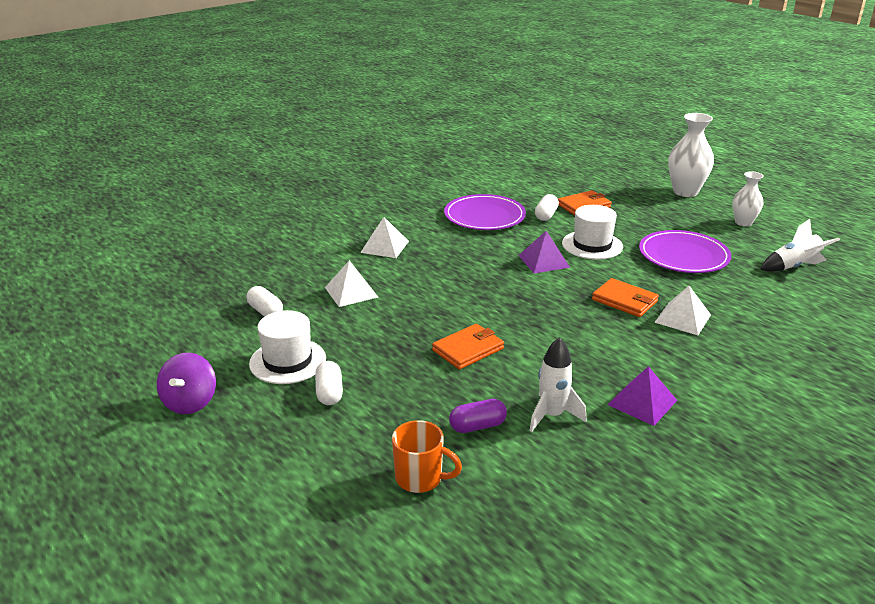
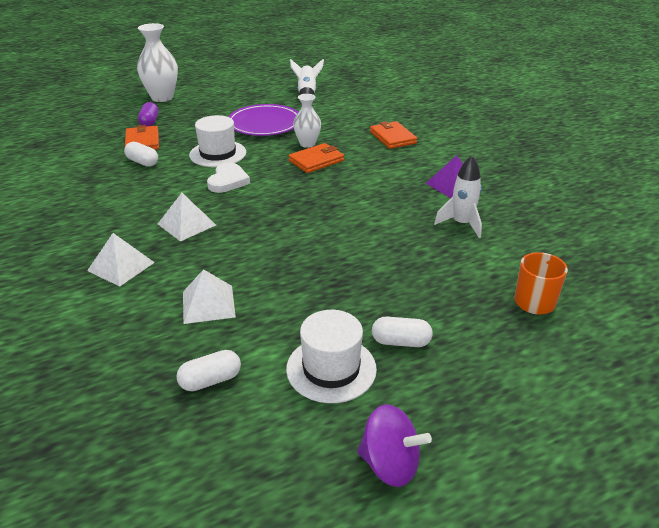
camera: 75 degrees left, 5 degrees up
orange wallet [432,324,504,370] -> orange wallet moved to [370,121,417,149]
purple plate [444,194,526,230] -> none
purple capsule [449,399,507,433] -> purple capsule moved to [138,102,158,126]
purple pyramid [518,231,570,273] -> white heart [207,163,250,193]
white pyramid [654,286,711,335] -> white pyramid moved to [158,193,216,241]
white vase [733,171,764,227] -> white vase moved to [293,94,321,148]

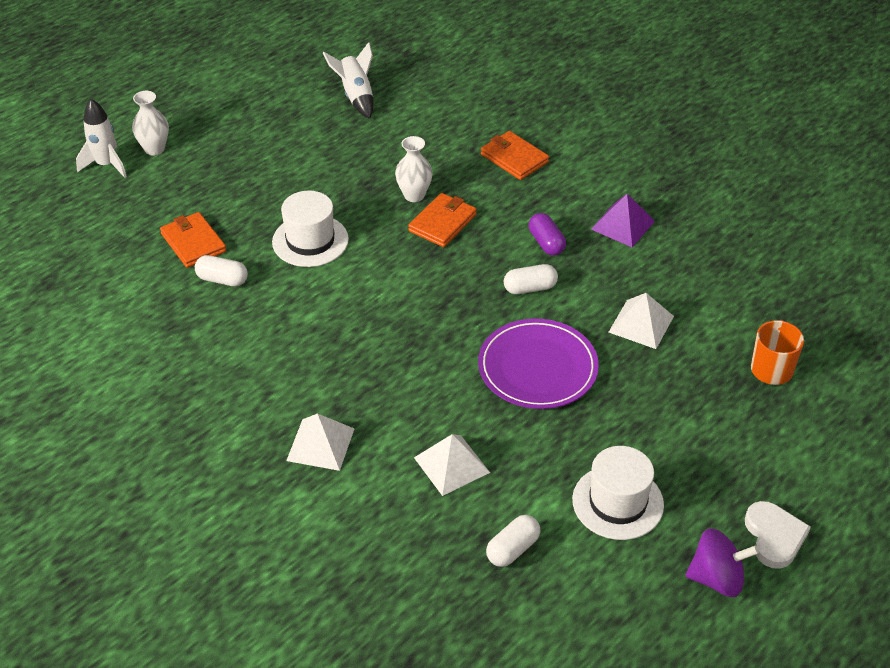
camera: 20 degrees left, 10 degrees up
white vase [137,23,178,102] -> white vase [132,91,169,156], size x0.62
purple capsule [138,102,158,126] -> purple capsule moved to [529,213,566,256]
white pyramid [158,193,216,241] -> white pyramid moved to [609,293,674,349]
white heart [207,163,250,193] -> white heart moved to [745,501,811,569]
purple plate [228,104,298,136] -> purple plate moved to [478,319,599,409]
white capsule [372,317,433,347] -> white capsule moved to [504,264,558,294]
white rocket [434,155,482,238] -> white rocket moved to [76,99,127,178]

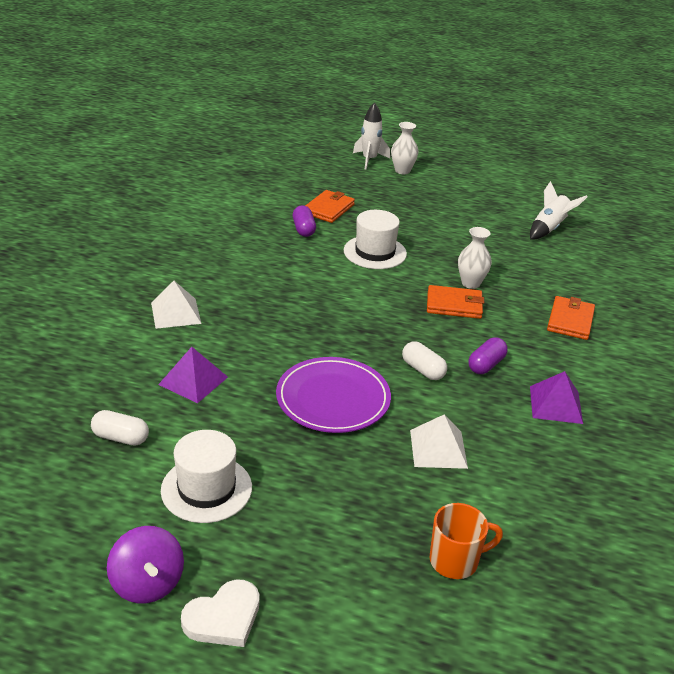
camera: 60 degrees right, 10 degrees down
white capsule [195,255,248,286] -> purple capsule [293,205,316,237]
white pyramid [414,434,490,496] -> purple pyramid [158,347,228,403]

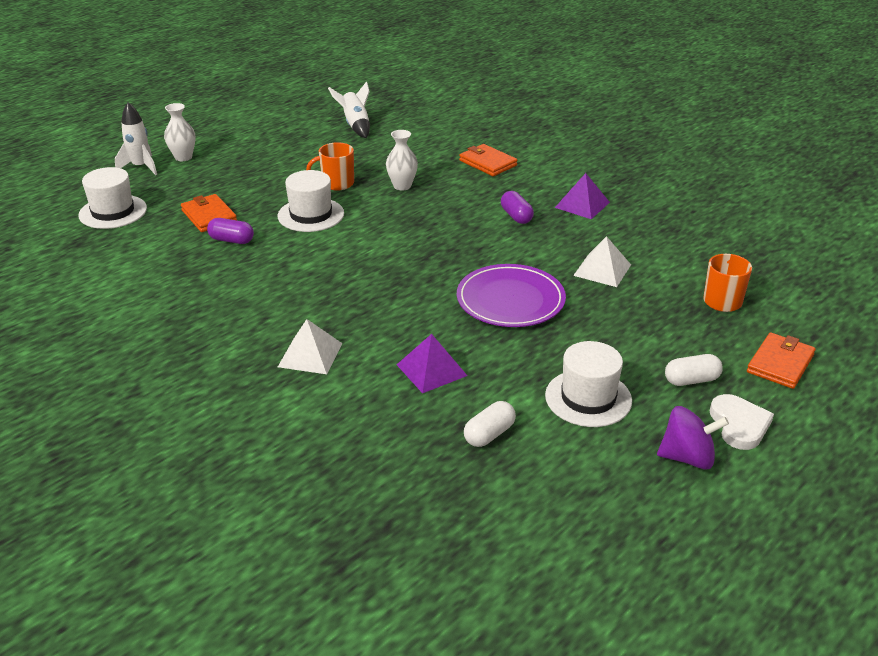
camera: 60 degrees left, 0 degrees up
white capsule [402,341,447,380] -> white capsule moved to [665,354,723,386]
orange wallet [427,285,484,319] -> orange wallet moved to [747,332,816,389]
none -> white hat [78,167,147,229]
none -> orange mug [306,142,354,191]

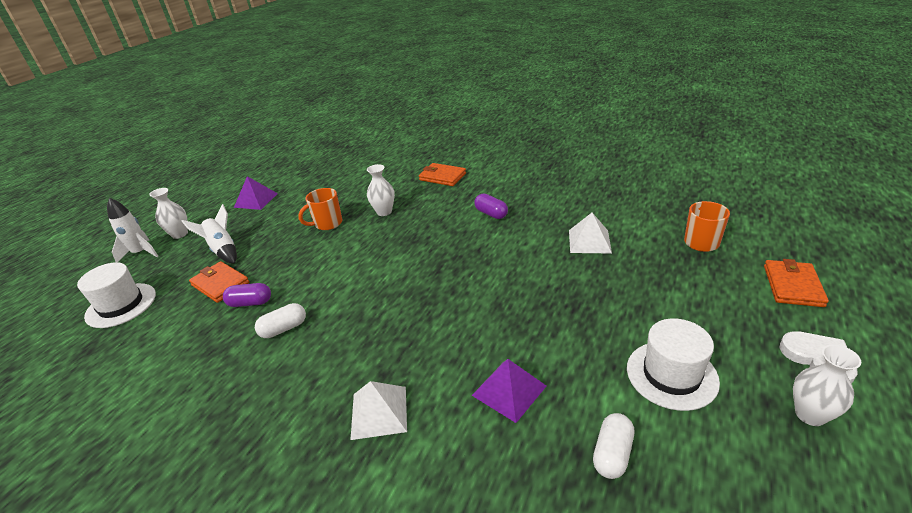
camera: 15 degrees left, 0 degrees up
white hat [278,170,344,232] -> none
white rocket [328,81,370,138] -> white rocket moved to [181,204,237,264]
purple plate [457,264,566,327] -> none
purple pyramid [555,173,610,219] -> purple pyramid moved to [234,176,278,210]
purple spinning top [657,406,729,470] -> white vase [793,344,861,426]
white capsule [665,354,723,386] -> white capsule moved to [255,303,306,338]

